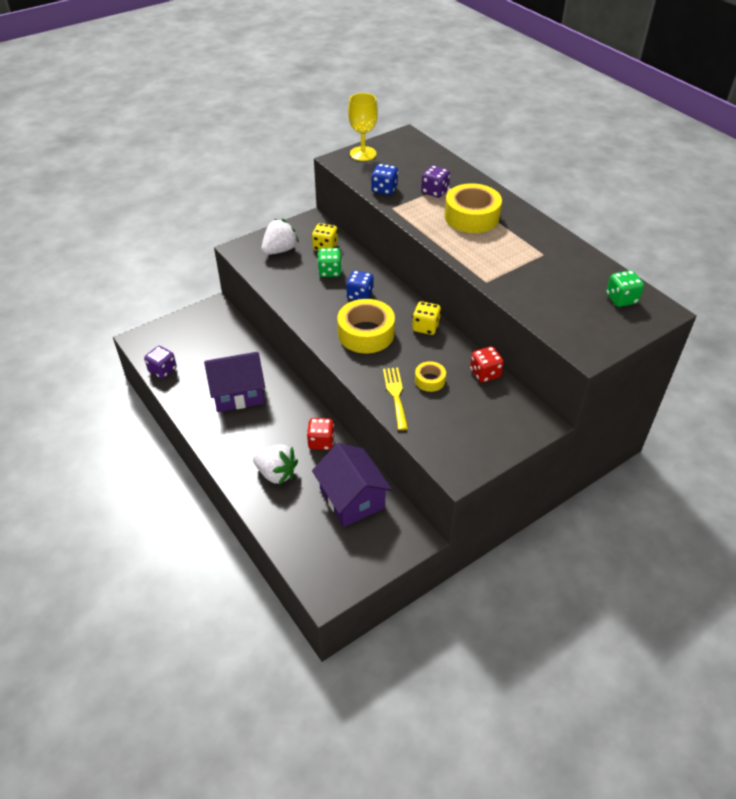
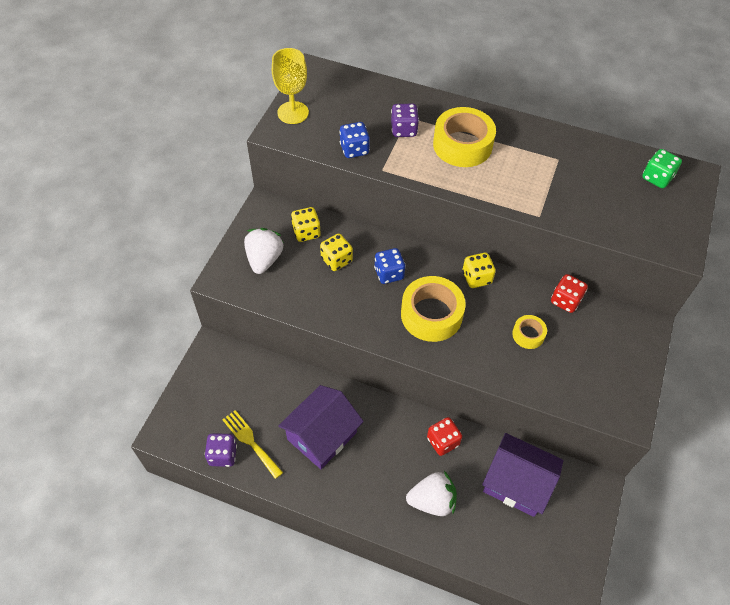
camera: 35 degrees left, 10 degrees up
green dice [318,248,342,277] -> yellow dice [320,234,353,271]
yellow fork [383,367,408,430] -> yellow fork moved to [222,410,283,479]

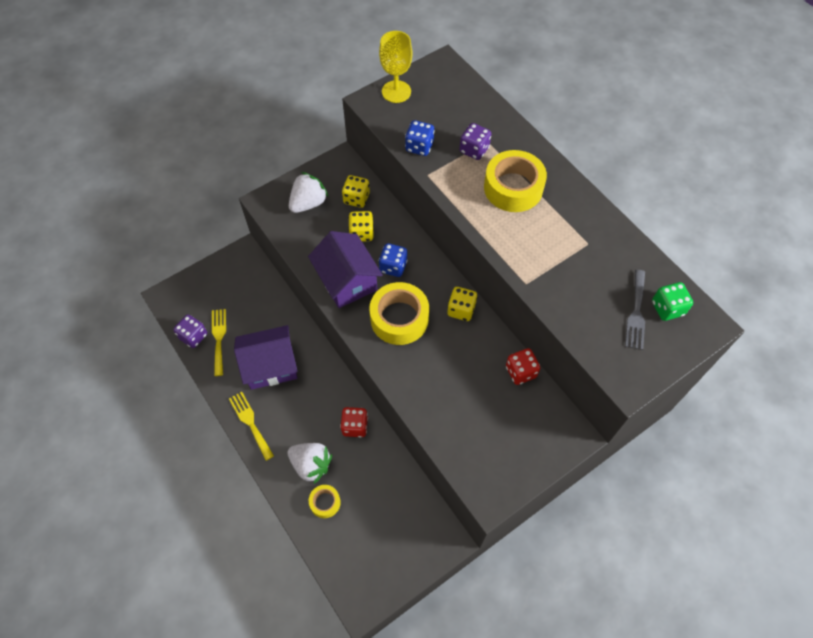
camera: 35 degrees right, 5 degrees up
purple house [482,433,563,517] -> purple house moved to [308,231,383,308]
yellow tape [512,315,547,349] -> yellow tape moved to [309,485,341,518]
none -> yellow fork [229,392,274,461]
none -> grey fork [625,270,645,350]

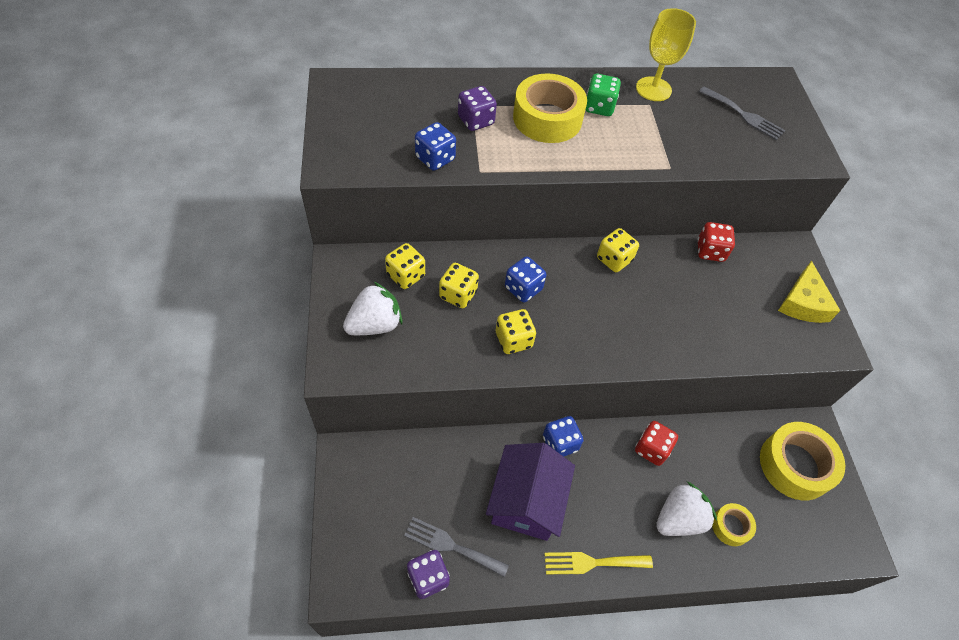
camera: 65 degrees left, 5 degrees down
yellow fork [212,309,226,376] -> grey fork [404,517,509,577]
white strawberry [289,172,329,213] -> white strawberry turned 75 degrees clockwise [343,282,403,335]
purple house [308,231,383,308] -> yellow dice [496,309,536,354]
yellow tape [369,282,429,345] -> yellow tape moved to [760,422,845,501]
yellow goblet [379,31,412,103] -> yellow goblet moved to [636,8,696,101]
green dice [652,282,693,321] -> green dice moved to [586,74,621,116]
none -> blue dice [543,416,584,457]
none -> yellow cheese [778,261,840,323]

